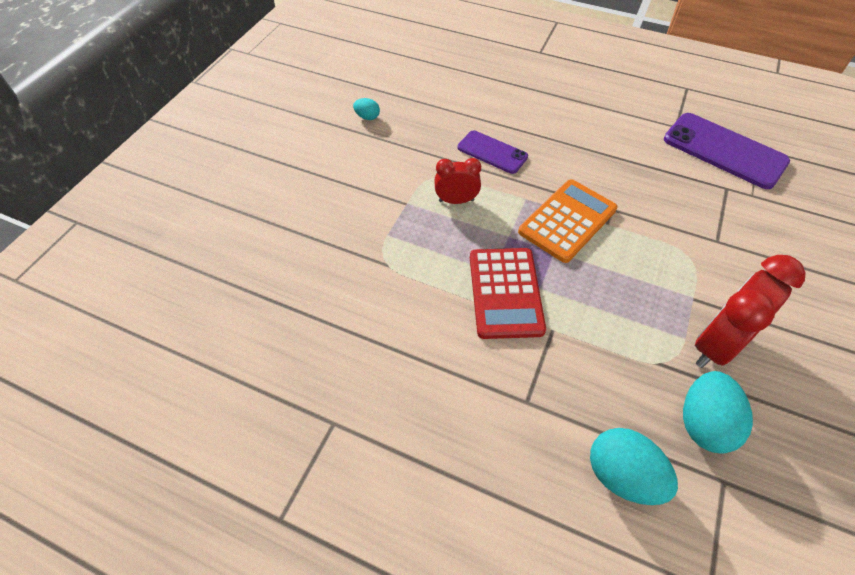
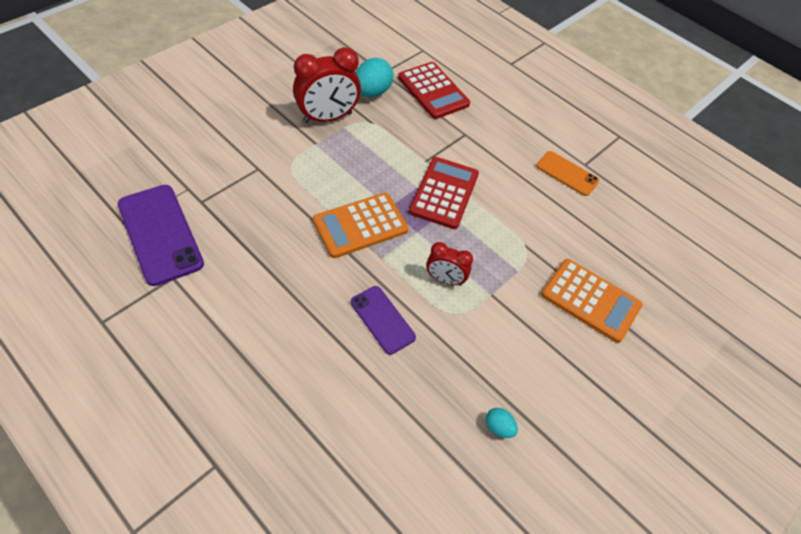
camera: 165 degrees left, 0 degrees up
turquoise egg [590,428,678,505] -> red calculator [398,62,470,119]
none -> orange phone [536,151,599,196]
none -> orange calculator [541,259,642,343]

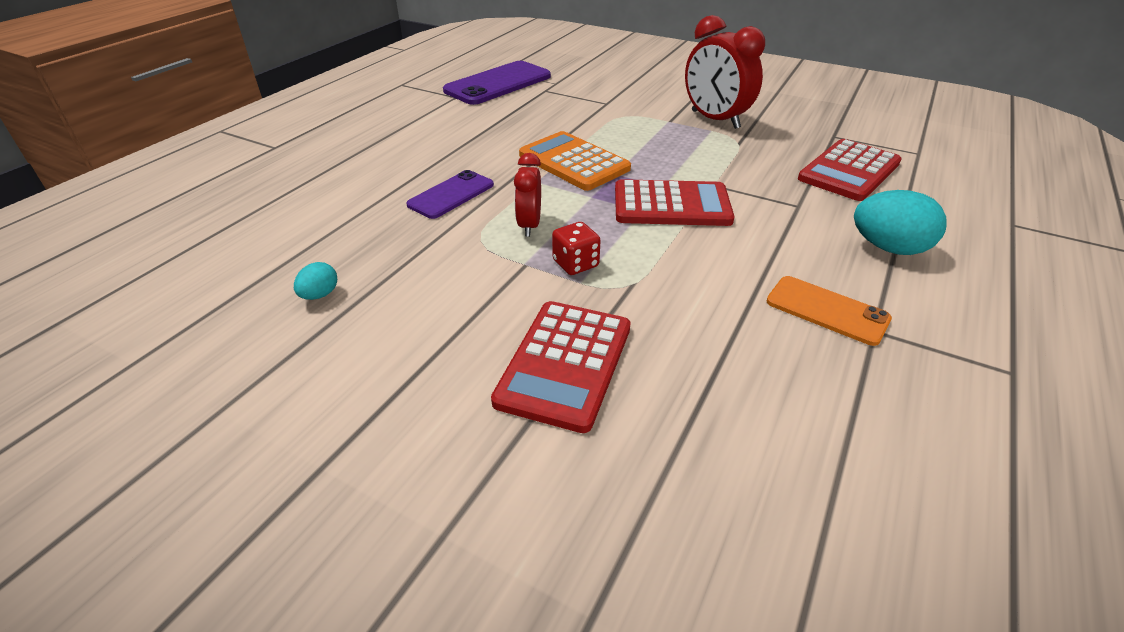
camera: 80 degrees right, 15 degrees down
turquoise egg [356,58,394,97] -> turquoise egg moved to [854,190,946,255]
orange phone [536,151,599,196] -> orange phone turned 75 degrees counterclockwise [767,276,892,346]
orange calculator [541,259,642,343] -> red calculator [491,301,631,433]
none -> red dice [552,222,601,275]

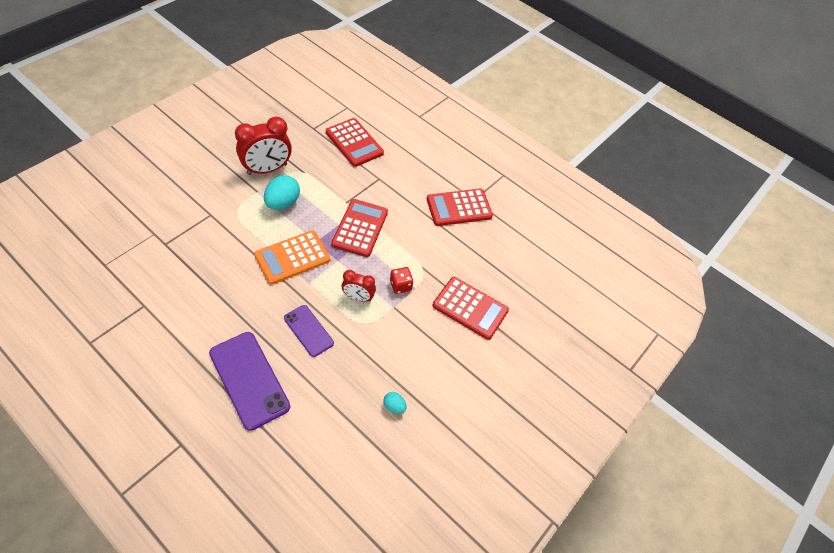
camera: 85 degrees left, 15 degrees up
purple phone [443,61,551,105] -> purple phone moved to [209,332,290,431]
orange phone [767,276,892,346] -> red calculator [427,189,493,226]
turquoise egg [854,190,946,255] -> turquoise egg moved to [264,175,300,210]

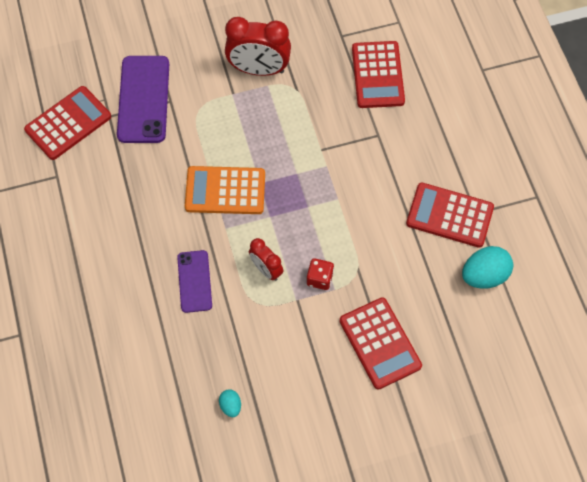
camera: 40 degrees right, 10 degrees up
purple phone [209,332,290,431] -> purple phone moved to [117,56,169,143]
turquoise egg [264,175,300,210] -> turquoise egg moved to [462,246,513,289]
red calculator [332,199,388,257] -> red calculator moved to [24,86,111,160]

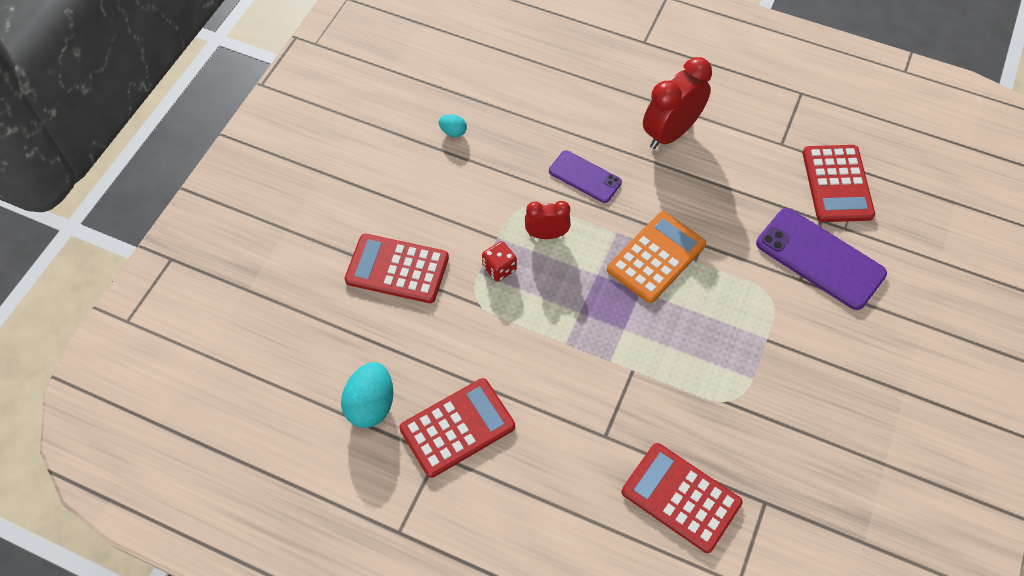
camera: 130 degrees right, 5 degrees down
red clock [225,17,291,76] -> red clock moved to [643,57,712,149]

